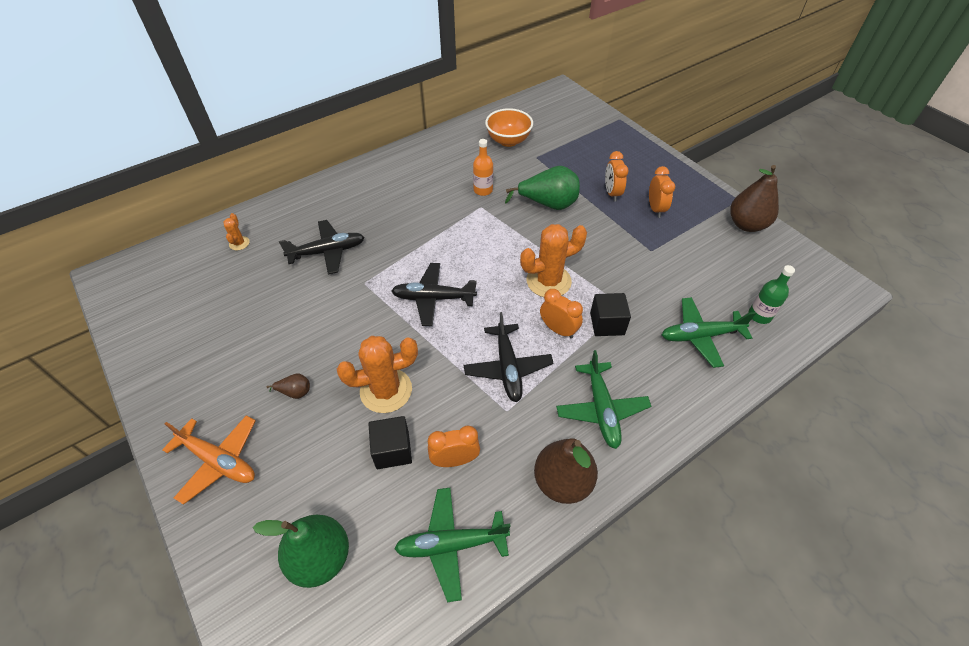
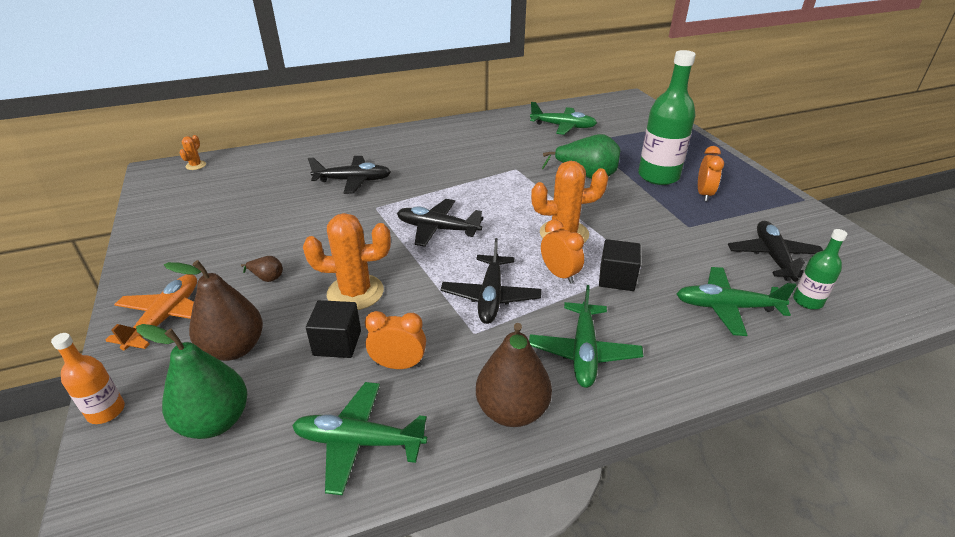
camera: 15 degrees right, 15 degrees down
orange plane [162,415,256,505] -> orange plane turned 120 degrees counterclockwise [105,274,197,351]
orange cactus [223,213,250,250] -> orange cactus moved to [179,135,206,170]
orange bottle [473,139,493,196] -> orange bottle moved to [51,333,125,424]
orange bowl [485,108,533,147] -> green plane [530,102,597,135]
orange clock [605,151,628,202] -> green bottle [638,50,696,185]
brown pear [730,165,779,232] -> brown pear moved to [164,260,263,361]
none -> black plane [728,221,823,282]

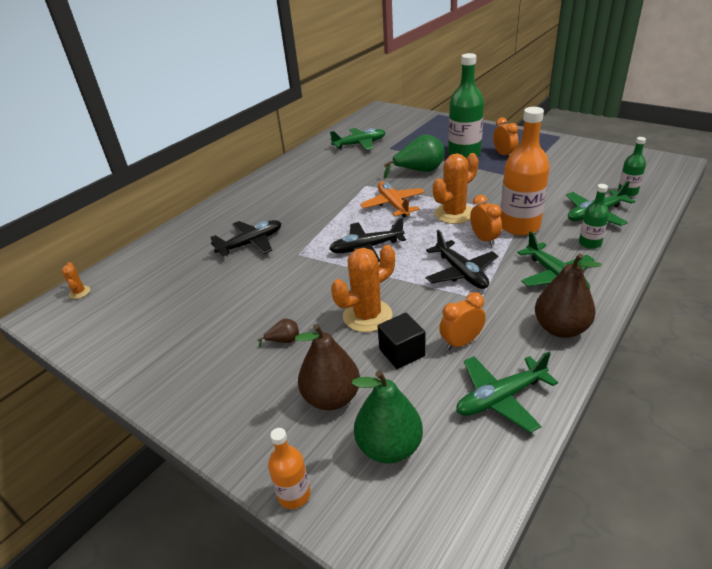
camera: 30 degrees left, 0 degrees up
orange plane [105,274,197,351] -> orange plane moved to [360,181,425,218]
orange clock [541,219,584,284] -> orange clock turned 45 degrees clockwise [470,195,502,246]
black cube [599,239,641,291] -> orange bottle [500,107,550,236]
black plane [728,221,823,282] -> none
none -> green bottle [579,184,609,249]

